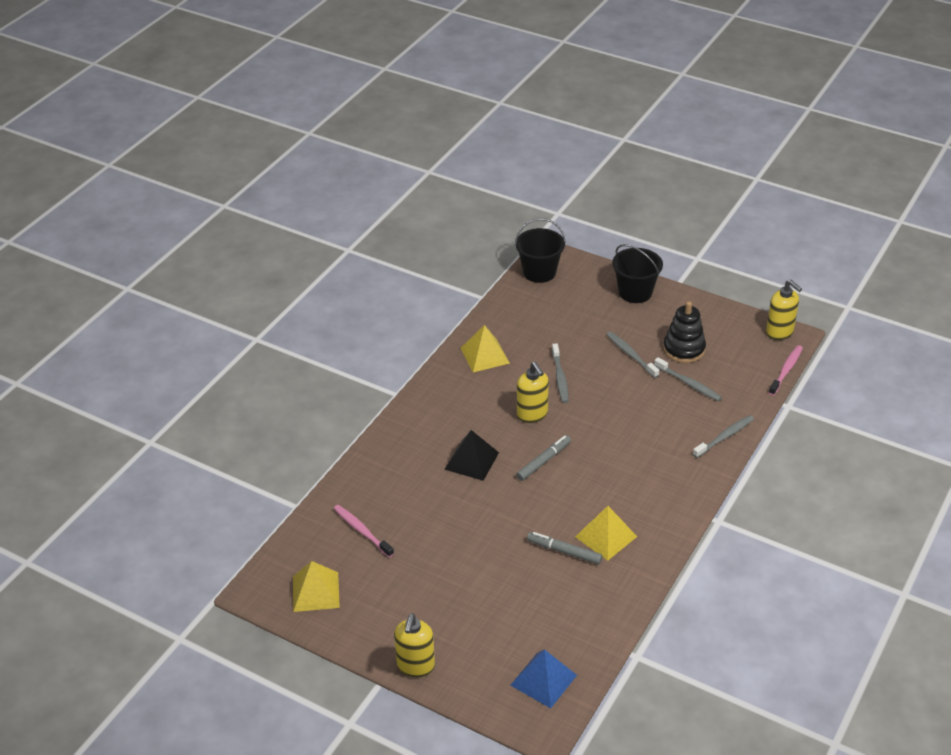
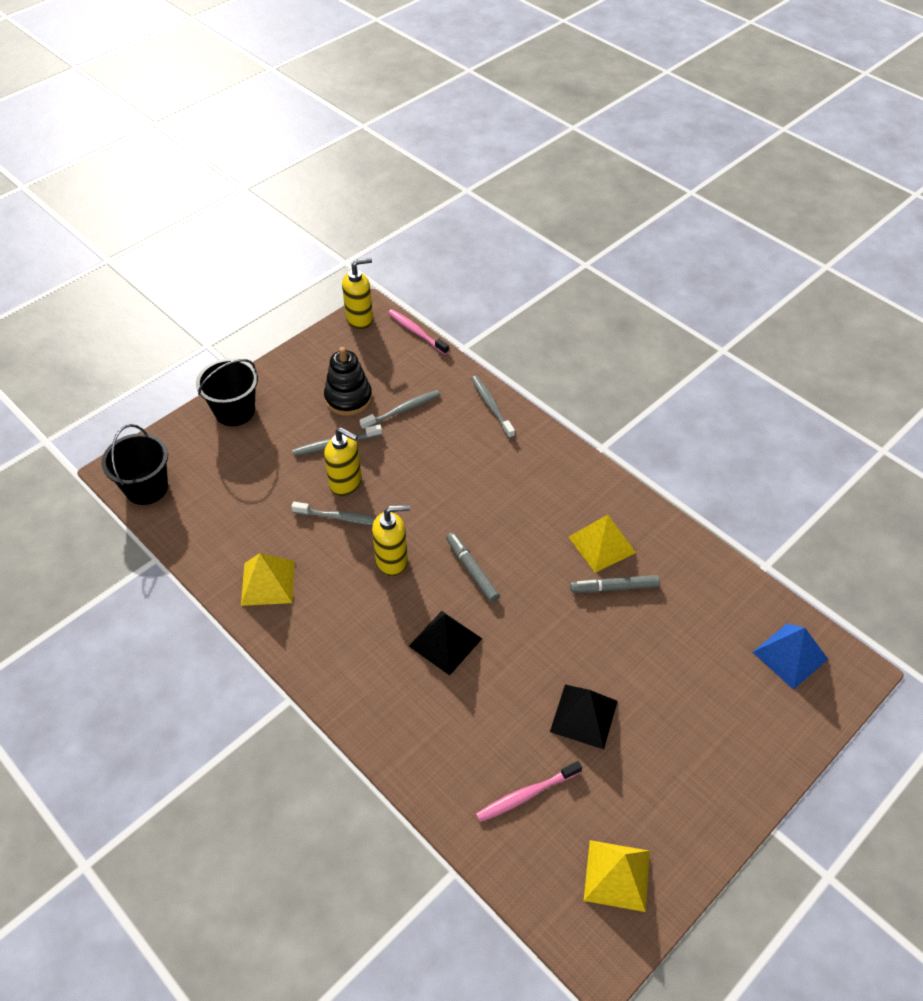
camera: 75 degrees left, 10 degrees up
yellow soap dispenser [394,613,435,677] -> yellow soap dispenser moved to [324,427,362,496]
grey marker [527,532,602,564] -> grey marker turned 45 degrees clockwise [570,575,660,593]
none -> black pyramid [550,685,618,749]

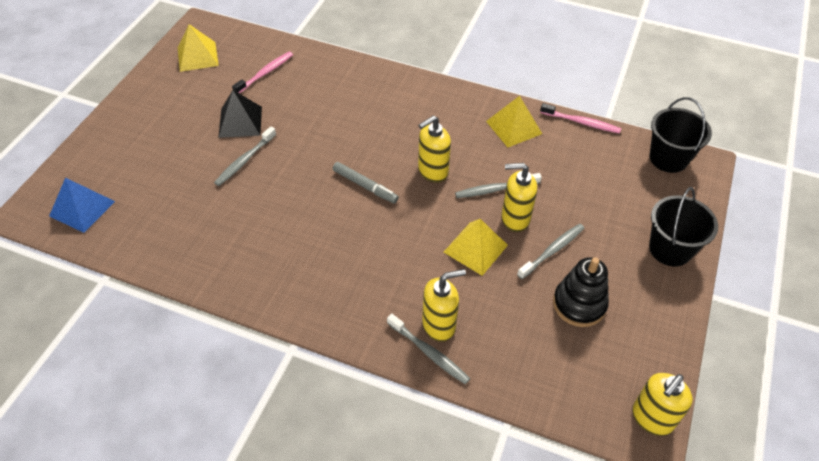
camera: 155 degrees right, 0 degrees up
grey toothbrush [359,390,440,430] -> grey toothbrush moved to [214,126,276,186]
pink toothbrush [388,309,449,355] -> pink toothbrush moved to [540,103,621,134]
black pyramid [409,611,482,676] -> none
yellow pyramid [569,515,636,573] -> yellow pyramid moved to [444,219,508,276]
grey marker [570,575,660,593] -> none
none -> yellow soap dispenser [422,269,466,342]

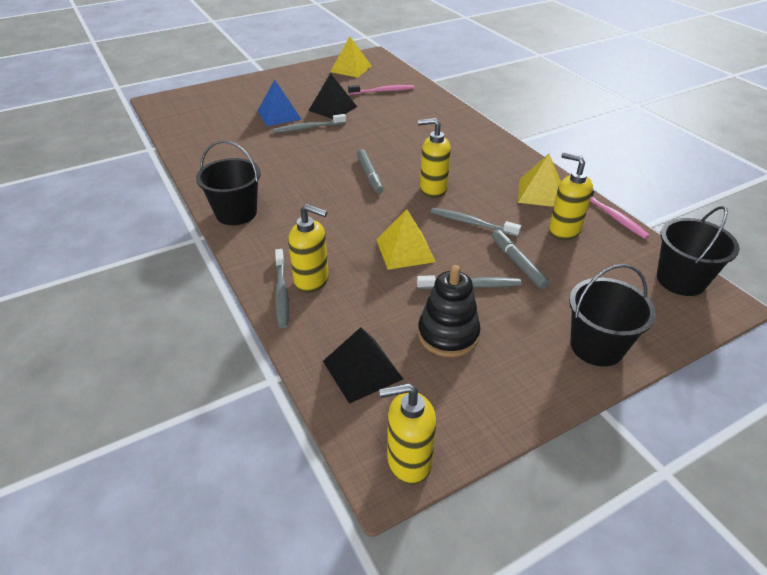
camera: 40 degrees right, 10 degrees down
blue pyramid [49,178,115,233] -> blue pyramid moved to [258,79,301,126]
yellow soap dispenser [501,163,537,232] -> yellow soap dispenser moved to [549,152,593,241]
none -> black bucket [196,140,261,225]
none -> black pyramid [323,327,403,404]
none -> grey marker [491,230,550,289]

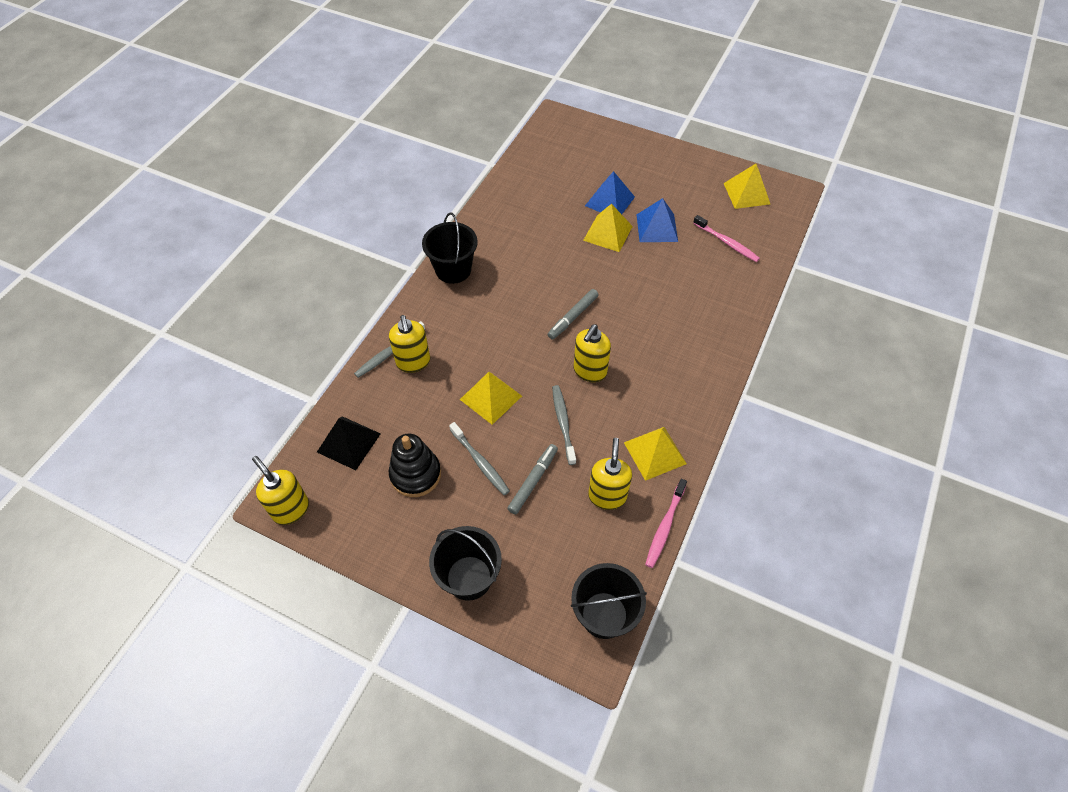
camera: 55 degrees right, 15 degrees up
grey toothbrush [273,114,346,133] -> yellow pyramid [583,204,633,252]
black pyramid [308,73,357,119] -> blue pyramid [636,198,678,242]
yellow soap dispenser [418,118,451,198] -> yellow soap dispenser turned 120 degrees counterclockwise [574,324,611,382]

